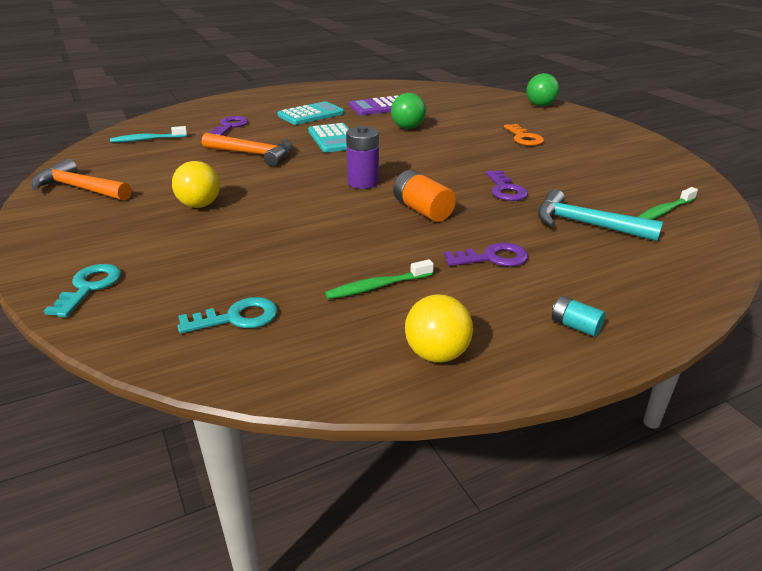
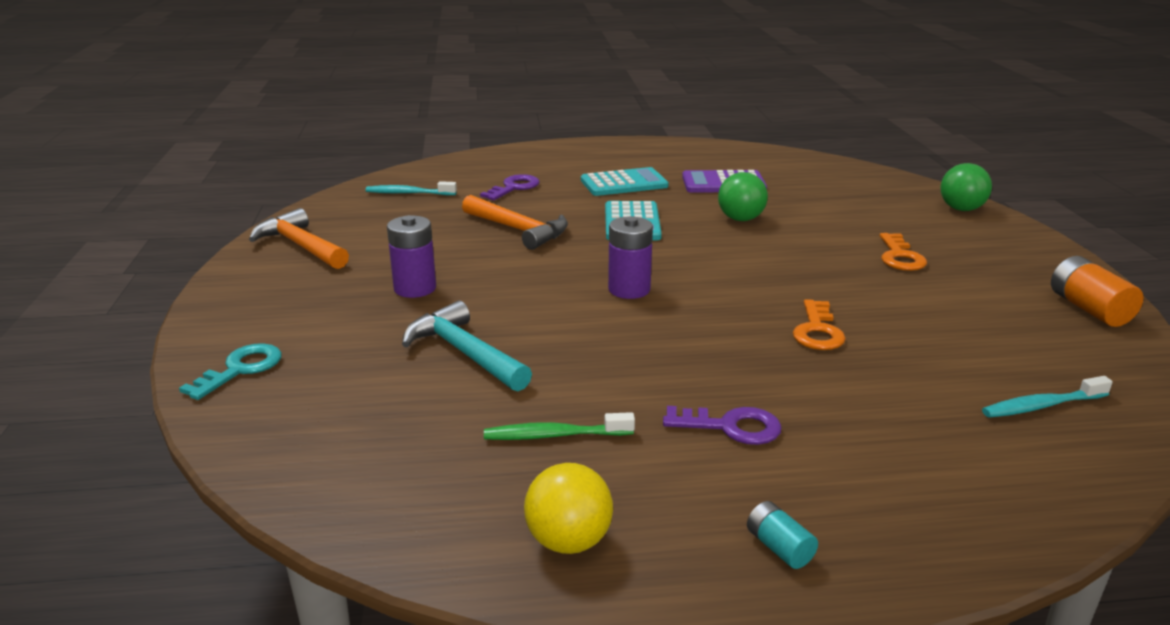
camera: 20 degrees right, 5 degrees down
yellow ball [172,161,220,208] -> purple battery [387,215,436,298]
turquoise key [178,297,278,333] -> none
orange battery [393,170,456,222] -> orange battery moved to [1051,256,1143,327]
purple key [486,170,528,201] -> orange key [793,299,846,350]
turquoise hammer [538,189,663,241] -> turquoise hammer moved to [402,300,532,391]
green toothbrush [638,187,698,220] -> turquoise toothbrush [982,376,1113,418]

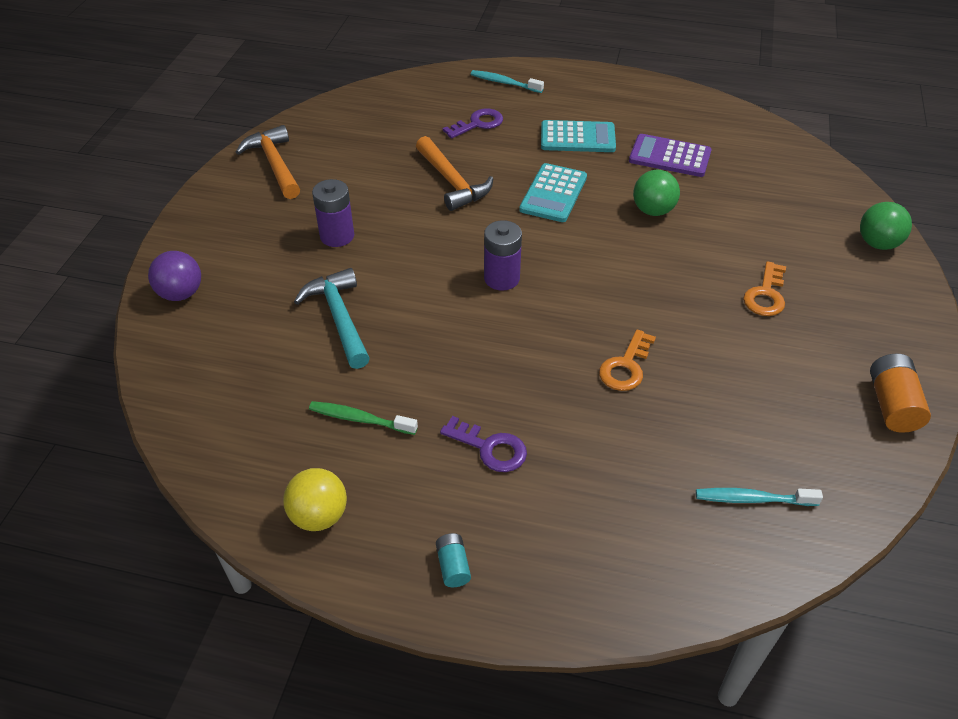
camera: 20 degrees right, 20 degrees up
turquoise key [179,343,282,400] -> purple ball [148,251,201,301]
turquoise toothbrush [366,181,457,195] -> turquoise toothbrush moved to [471,70,544,93]

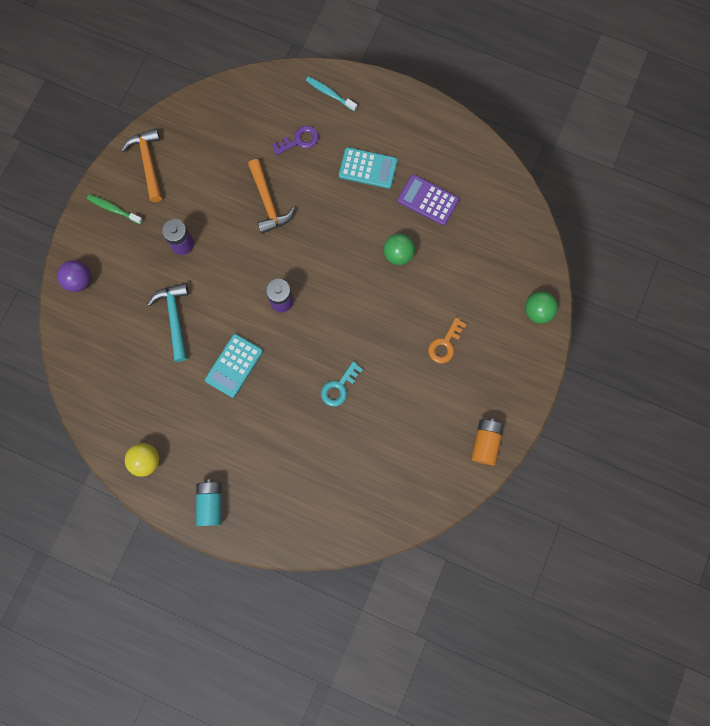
camera: 10 degrees right, 30 degrees up
green toothbrush [309,401,418,435] -> green toothbrush moved to [87,194,143,225]
turquoise battery [436,533,471,587] -> turquoise battery [196,479,222,526], size x1.74
purple key [440,416,527,472] -> none
turquoise calculator [519,163,587,222] -> turquoise calculator moved to [205,334,263,398]
orange key [599,330,656,391] -> turquoise key [321,361,363,407]
turquoise toothbrush [696,488,823,506] -> none

